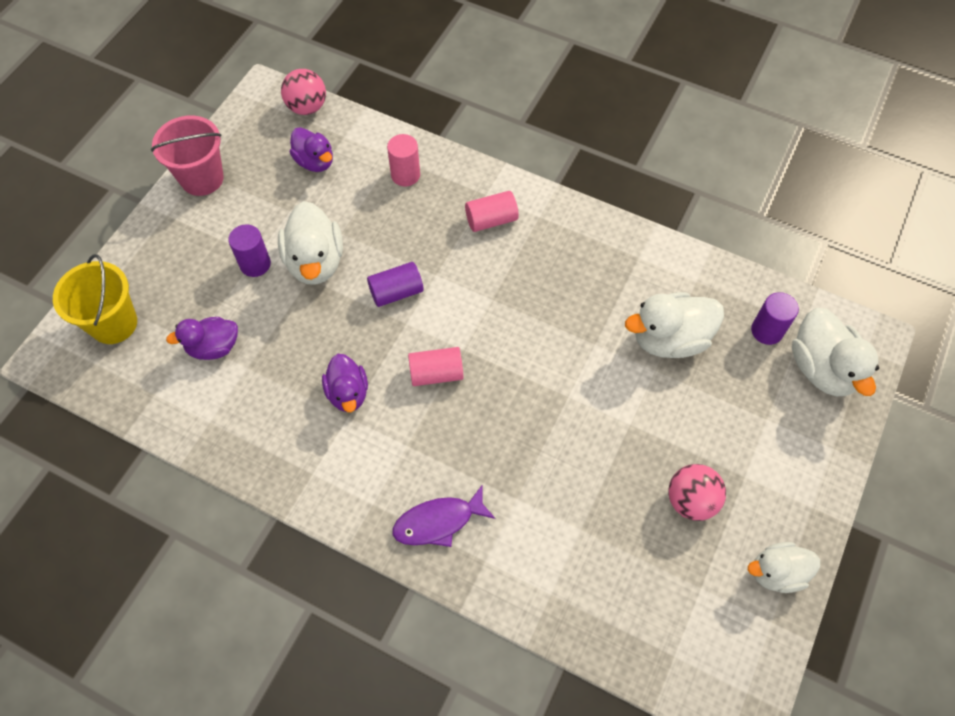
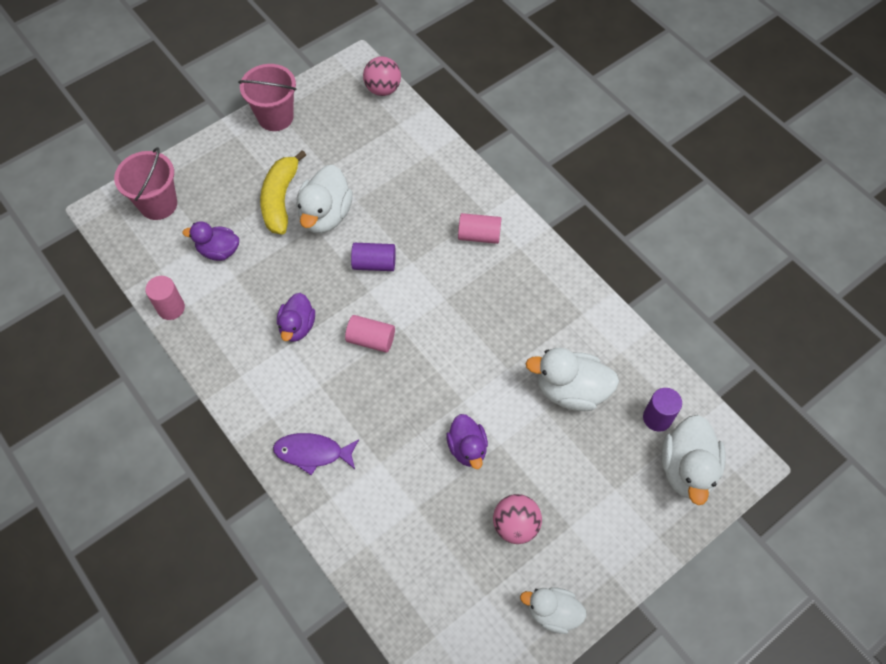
camera: 25 degrees right, 0 degrees up
yellow bucket [53,254,137,344] -> pink bucket [114,147,177,220]
purple cylinder [228,224,271,277] -> yellow banana [260,150,306,235]
purple duck [290,127,333,172] -> purple duck moved to [446,414,488,469]
pink cylinder [387,134,420,187] -> pink cylinder moved to [145,276,185,320]

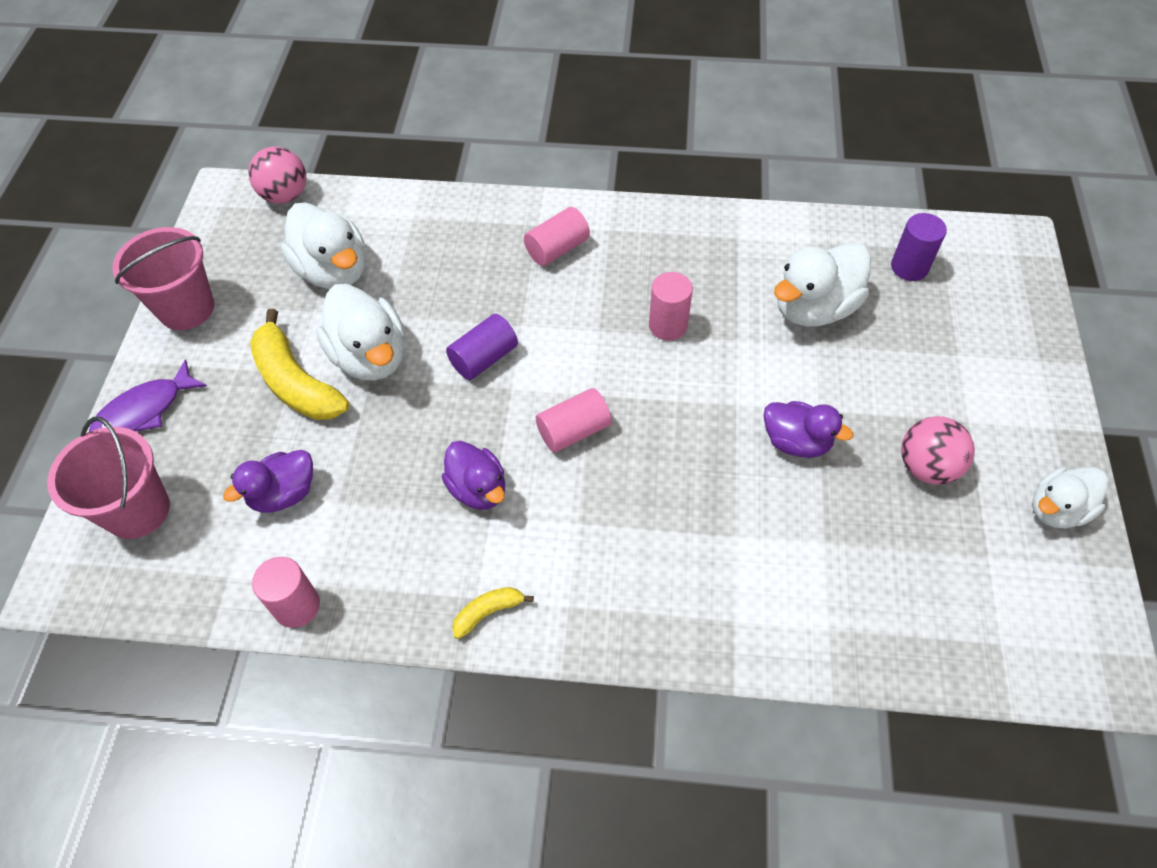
camera: 45 degrees left, 5 degrees down
purple fish [273,433,359,475] -> purple fish moved to [89,359,207,432]
white duck [661,415,726,505] -> white duck moved to [281,203,366,289]
none -> yellow banana [452,587,534,639]
none -> pink cylinder [649,272,693,341]

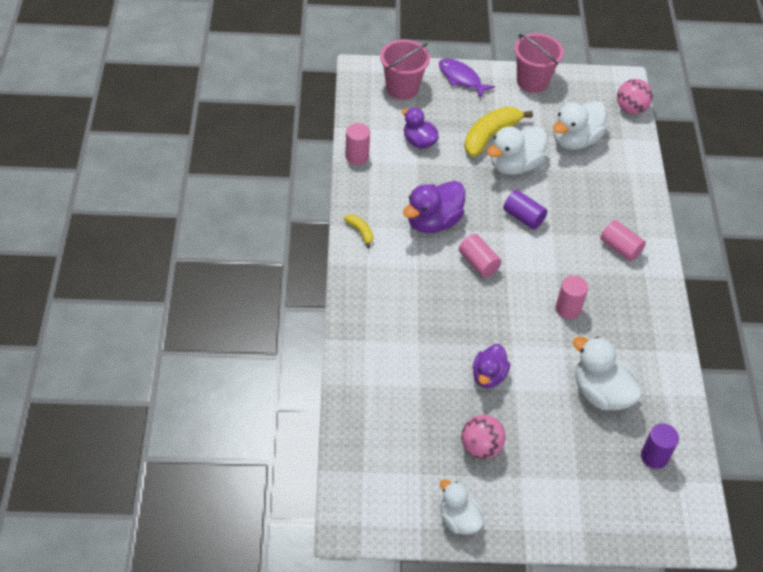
camera: 80 degrees right, 5 degrees down
purple duck [441,441,505,510] -> purple duck [403,181,465,233], size x1.53

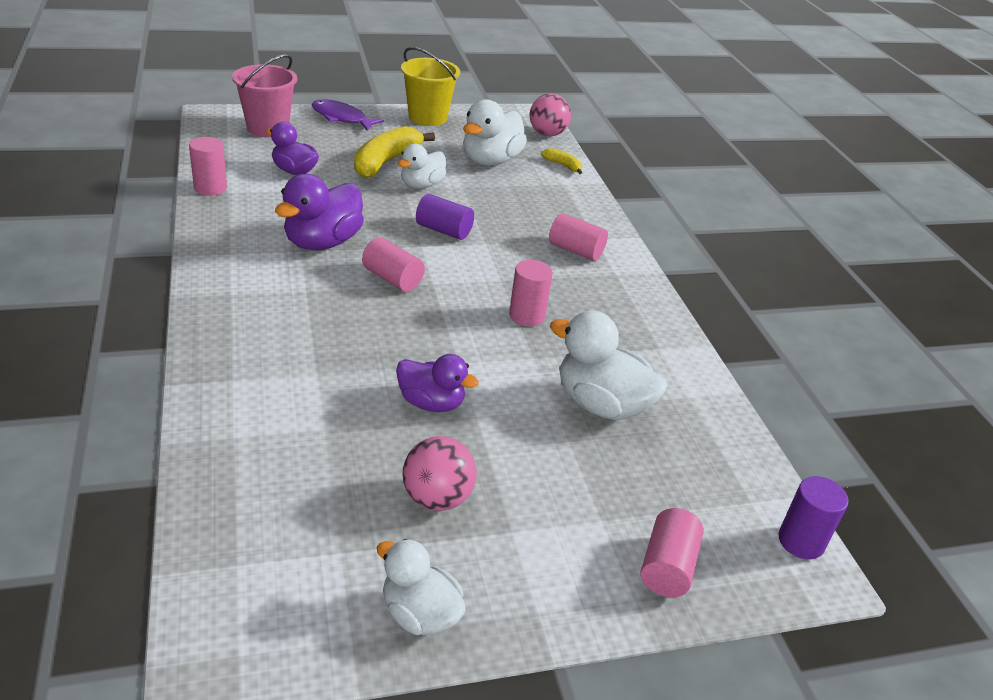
camera: 15 degrees left, 15 degrees down
yellow banana [344,215,373,248] -> yellow banana moved to [541,148,582,174]
purple duck [473,344,510,388] -> purple duck turned 75 degrees counterclockwise [396,354,479,412]
white duck [487,126,548,175] -> white duck [398,144,446,189], size x0.65
pink bucket [514,33,564,93] -> yellow bucket [401,47,460,126]
purple cylinder [641,424,679,469] -> purple cylinder moved to [778,476,849,560]
none -> pink cylinder [640,508,704,597]

